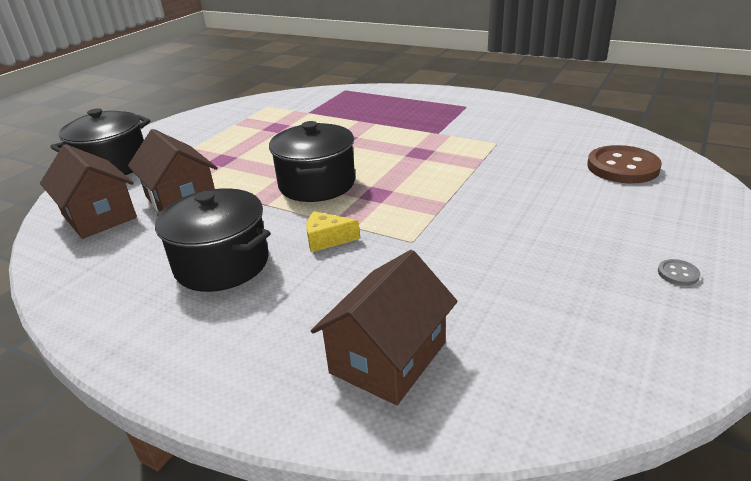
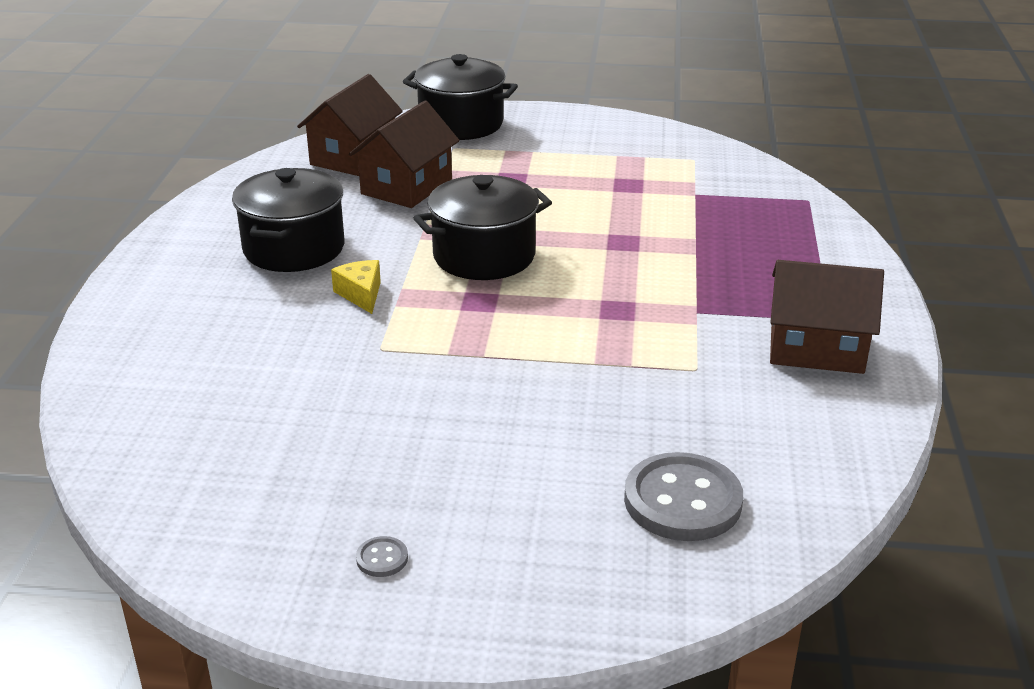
camera: 65 degrees right, 0 degrees up
brown house [311,250,458,405] -> brown house moved to [770,260,884,374]
brown button [587,145,662,183] -> grey button [624,452,743,541]

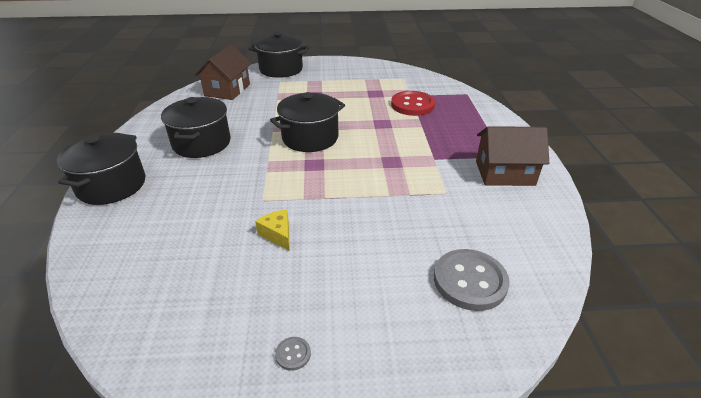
camera: 10 degrees left, 5 degrees up
yellow cheese [331,260,381,314] -> yellow cheese moved to [255,209,290,251]
brown house [349,101,460,208] -> none
none -> black pot [57,133,145,205]
none -> red button [391,91,435,116]

